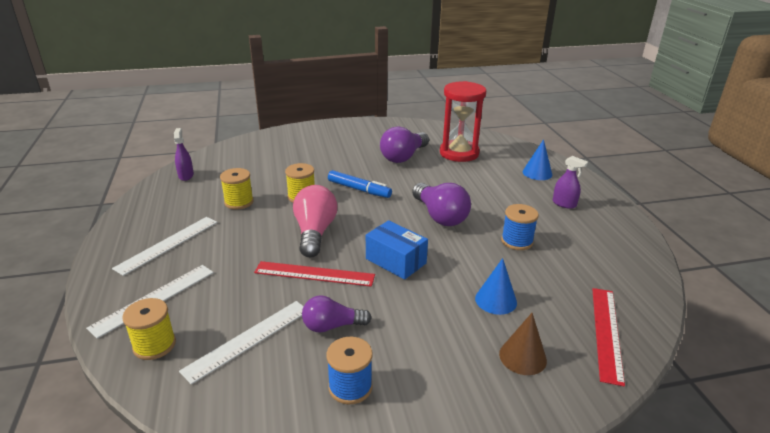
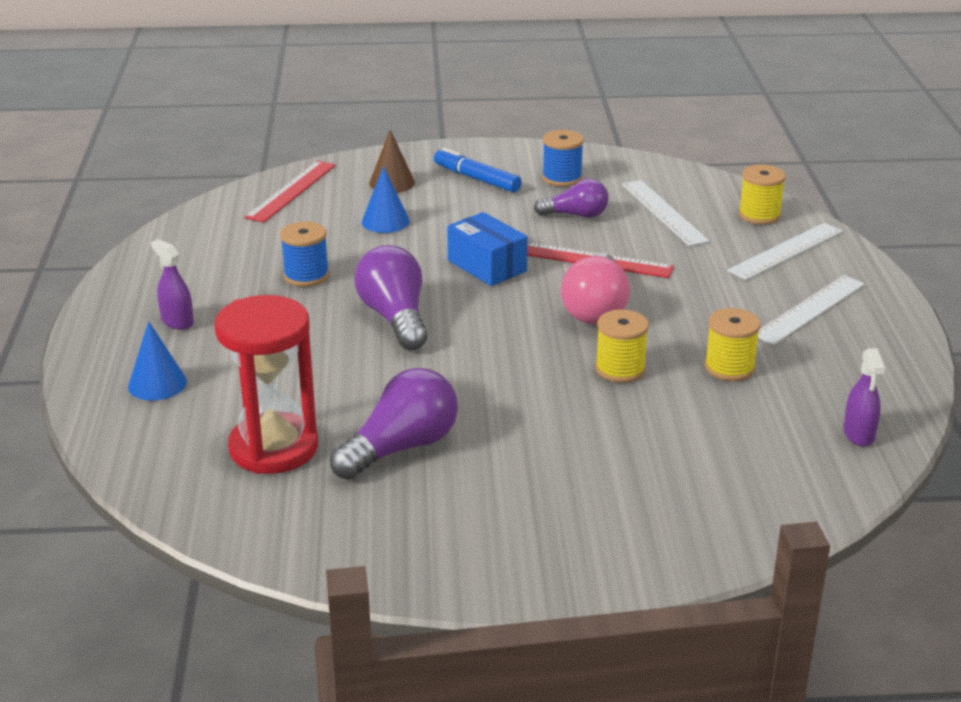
camera: 170 degrees left, 0 degrees up
white ruler [179,301,304,384] -> white ruler turned 75 degrees counterclockwise [622,180,710,246]
blue marker [328,170,392,198] -> blue marker moved to [434,148,522,193]

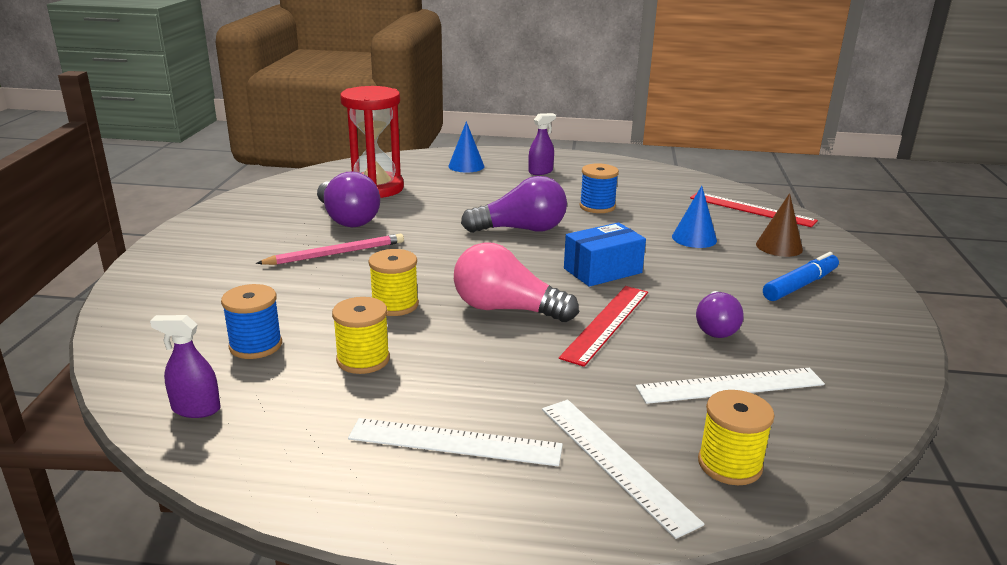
camera: 100 degrees right, 5 degrees down
blue spool [542,130,584,187] -> blue spool moved to [221,284,282,359]
white ruler [758,275,865,345] -> white ruler turned 45 degrees counterclockwise [348,418,563,466]
none -> pink pencil [256,234,404,265]

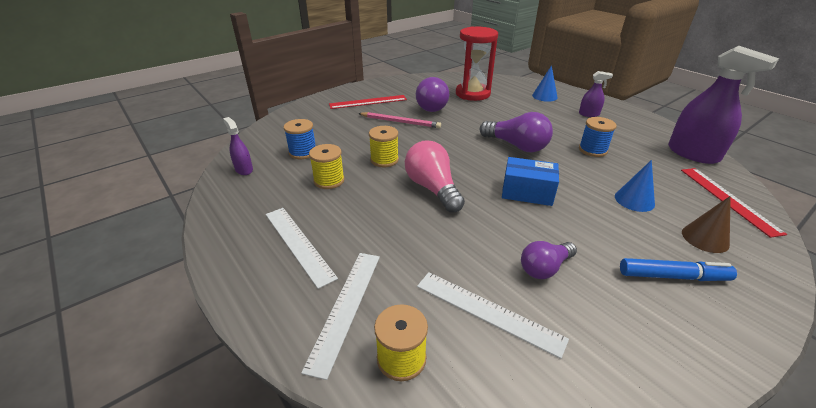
camera: 45 degrees right, 10 degrees up
red ruler [559,286,648,367] -> red ruler moved to [329,95,407,109]
none -> purple spray bottle [668,46,779,164]

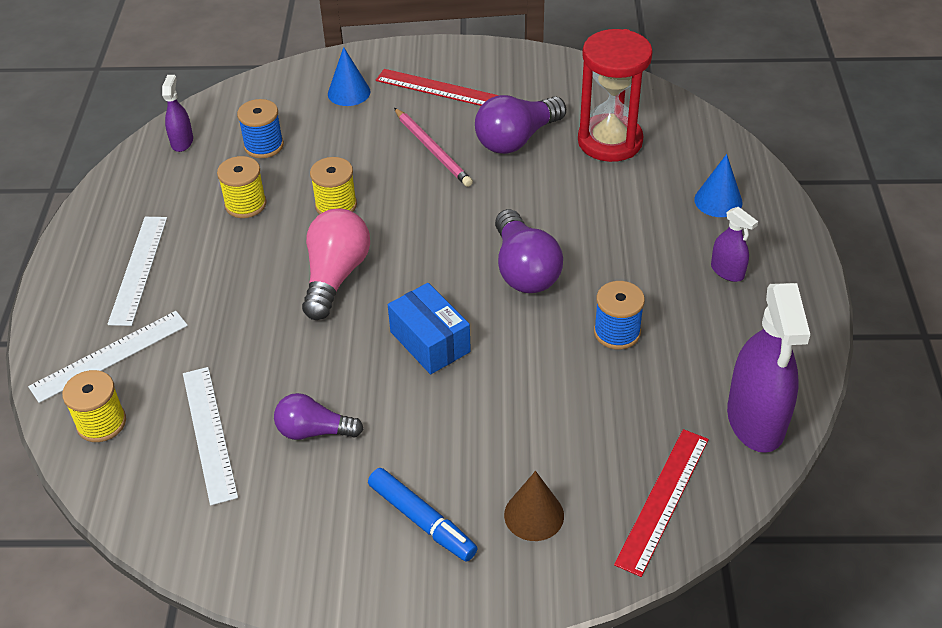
camera: 40 degrees right, 10 degrees up
blue cone [615,160,655,212] -> blue cone moved to [328,47,371,106]

